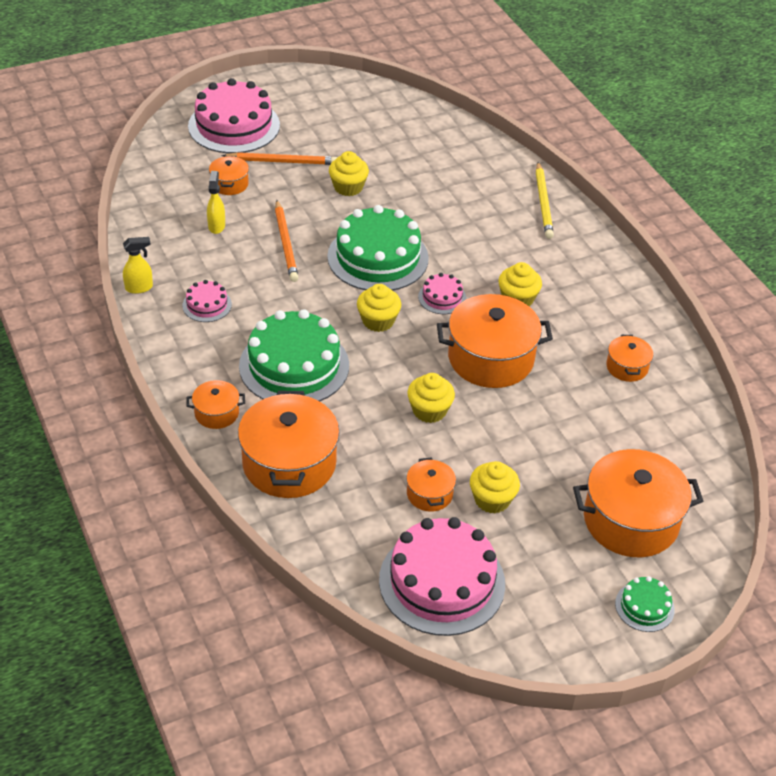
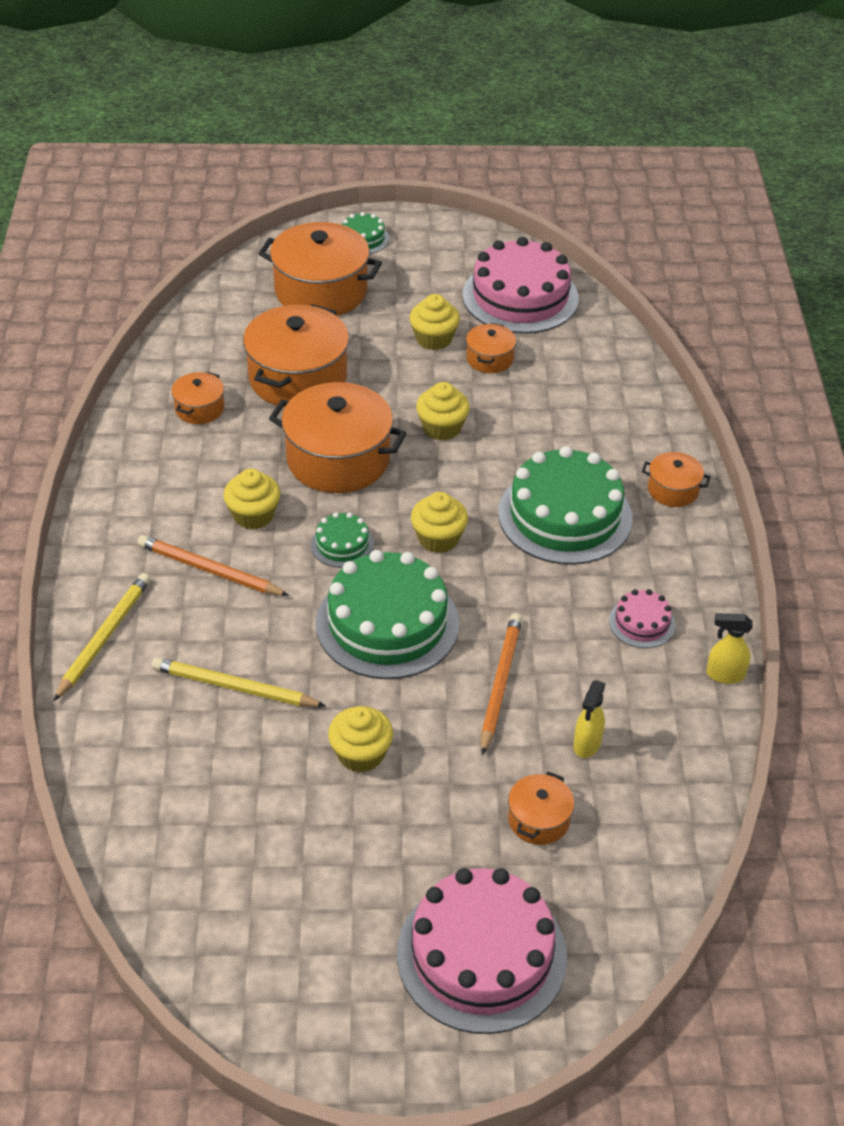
camera: 155 degrees left, 0 degrees up
orange pencil [221,152,337,165] -> orange pencil moved to [137,535,289,596]
orange pot [238,391,340,498] -> orange pot moved to [243,304,349,407]
pink cake [418,273,466,314] -> green cake [311,512,374,568]
none -> yellow pencil [152,657,326,707]

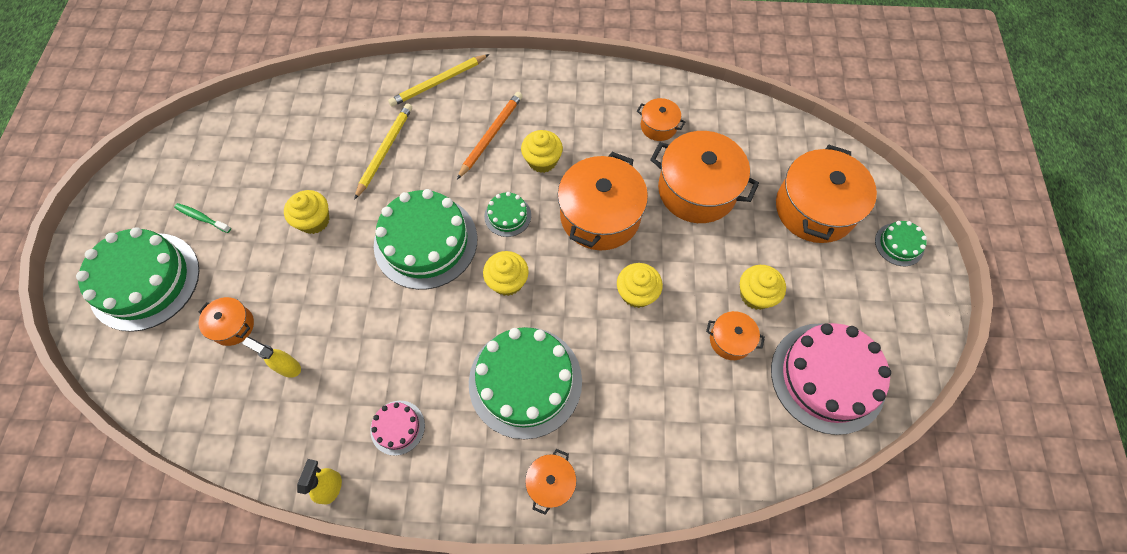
camera: 95 degrees right, 20 degrees up
yellow pencil [54,573,151,701] -> yellow pencil turned 120 degrees clockwise [388,54,489,107]
pink cake [397,868,567,1034] -> green cake [76,227,199,332]
orange pencil [481,613,522,755] -> none
none -> green toothbrush [174,203,231,233]

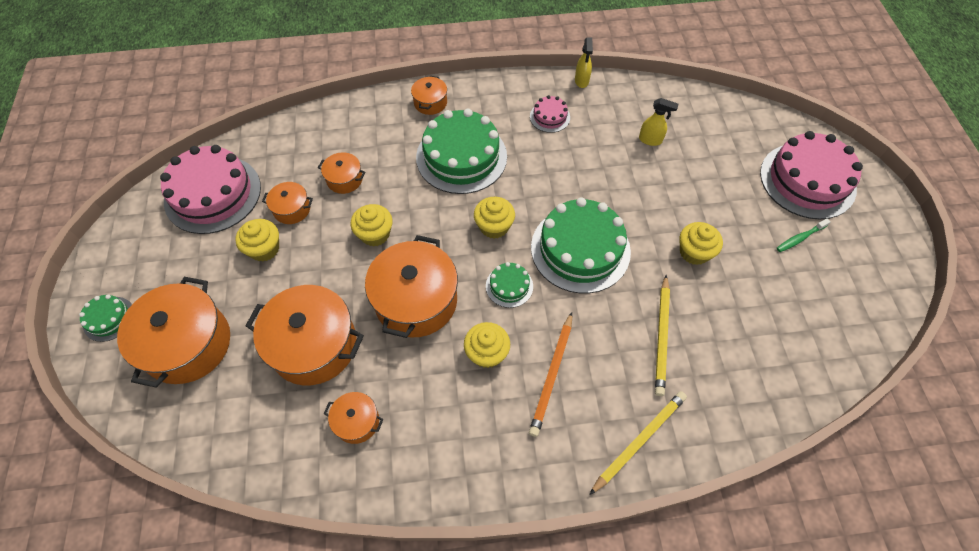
camera: 170 degrees right, 5 degrees down
green cake [76,227,199,332] -> pink cake [760,131,863,219]
green toothbrush [174,203,231,233] -> green toothbrush turned 135 degrees clockwise [777,218,831,252]
orange pot [199,297,254,346] -> orange pot moved to [318,152,366,194]

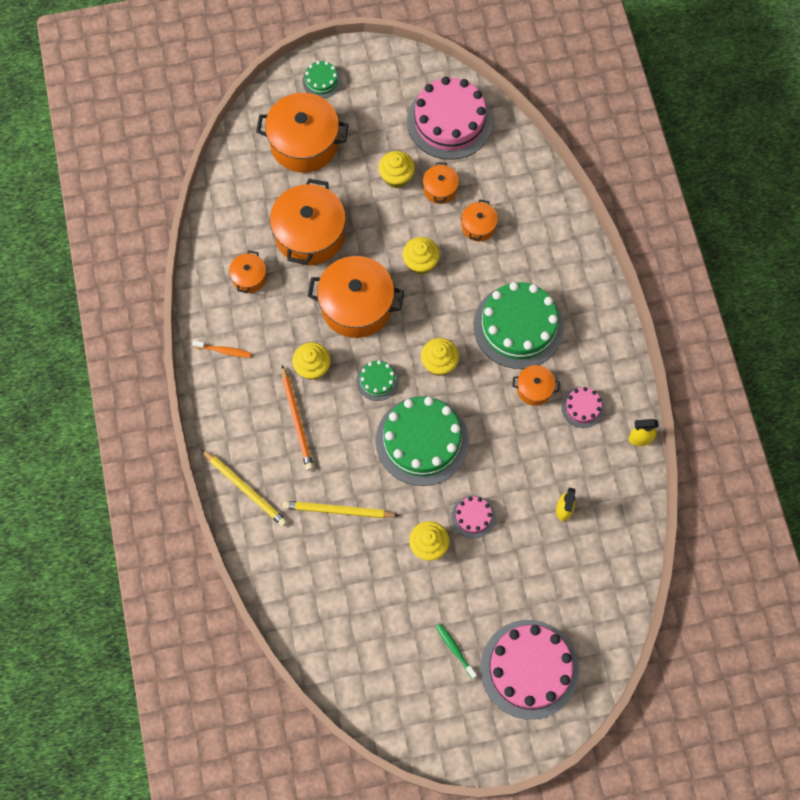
camera: 85 degrees right, 10 degrees up
orange pot [411,76,447,115] -> orange pot moved to [512,365,560,406]
orange pencil [529,312,572,437] -> orange pencil turned 120 degrees counterclockwise [282,365,314,471]
none -> orange toothbrush [192,341,251,358]
none -> pink cake [451,495,495,538]

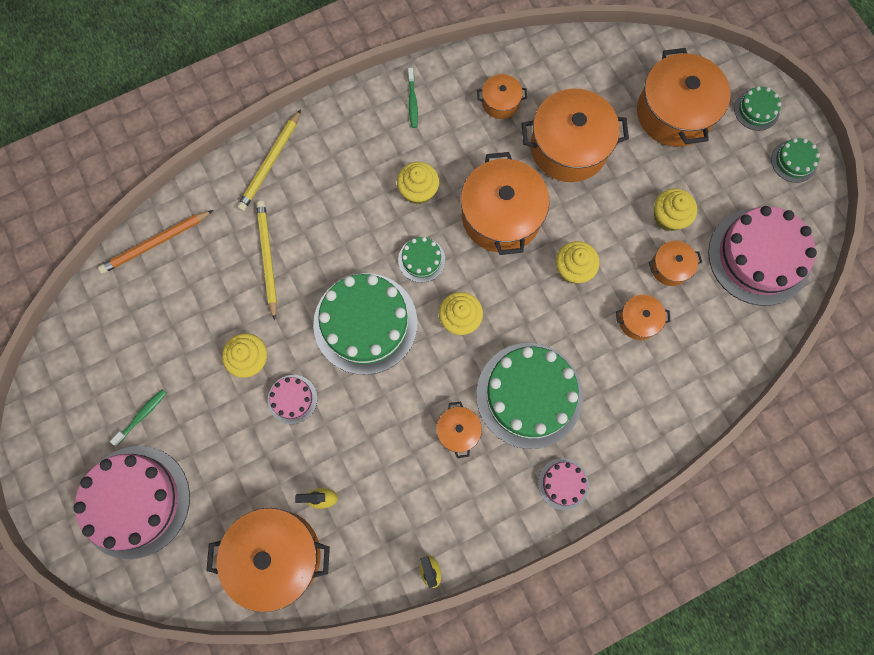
camera: 75 degrees right, 5 degrees up
orange toothbrush [192,341,251,358] -> green toothbrush [408,68,418,128]
orange pencil [282,365,314,471] -> orange pencil moved to [98,210,213,274]
pink cake [561,387,604,428] -> pink cake moved to [538,458,589,510]
none -> orange pot [206,508,330,612]
none -> green cake [771,138,820,183]

